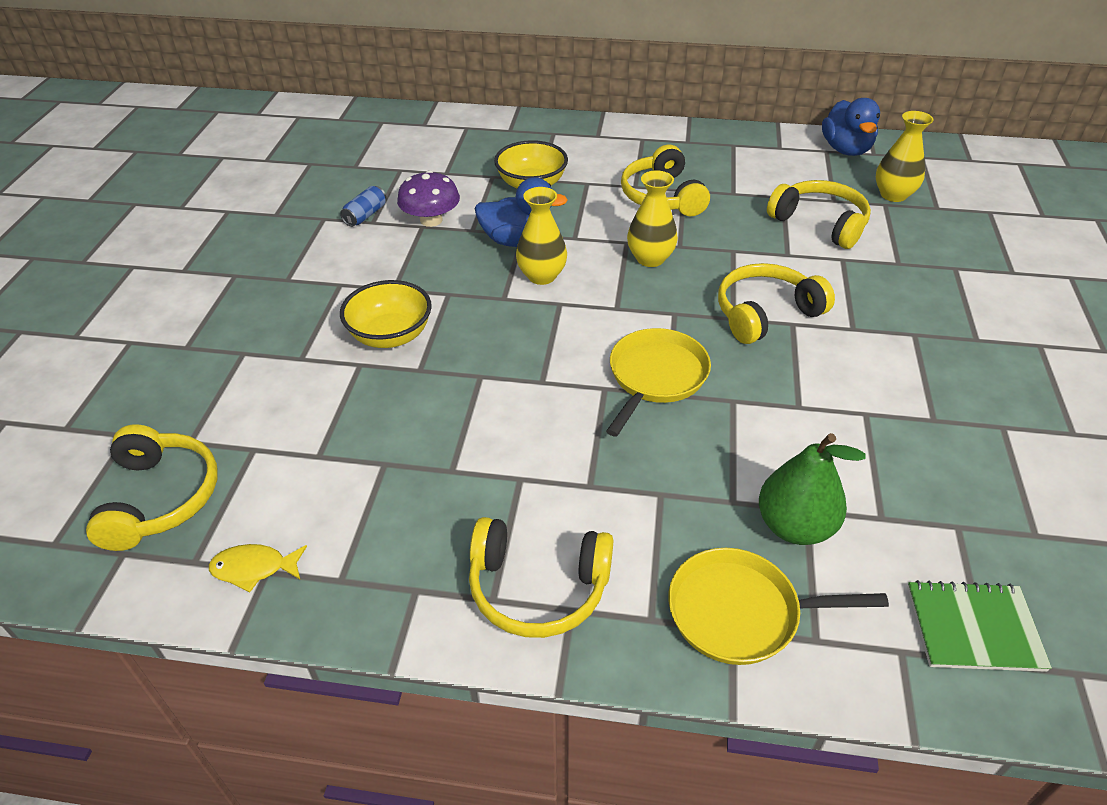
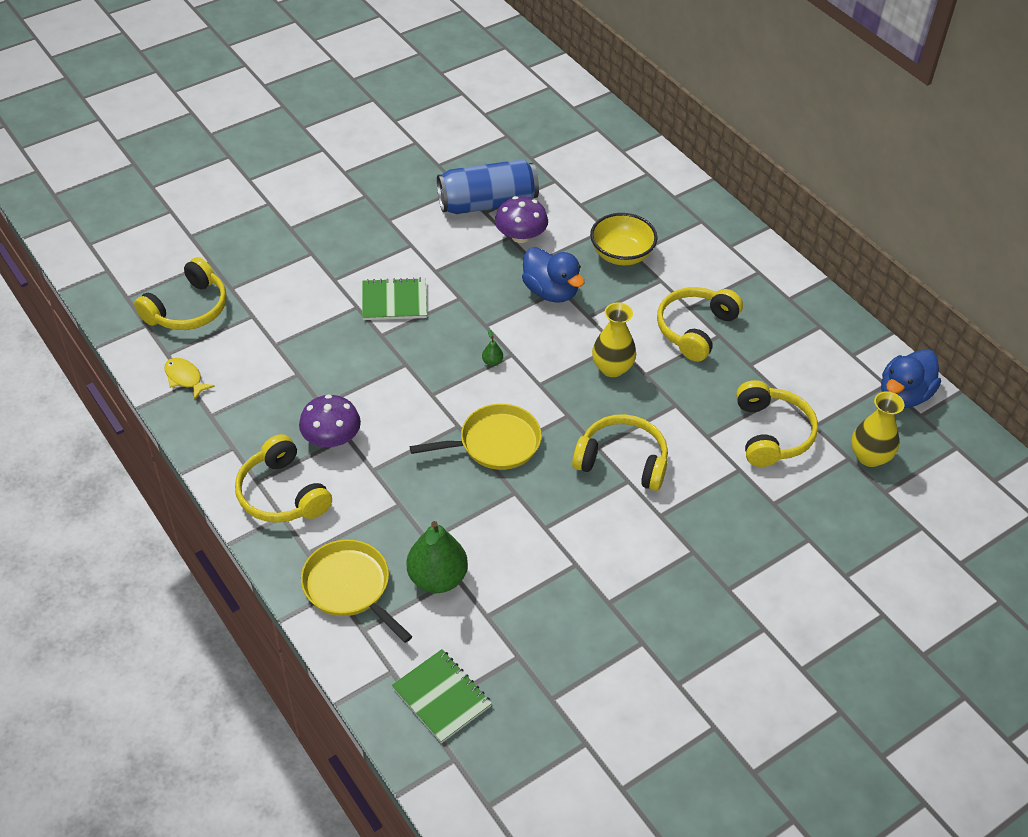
camera: 45 degrees right, 5 degrees up
blue can [340,186,386,227] -> blue can [437,159,539,214], size x2.27
yellow bowl [340,280,432,348] -> green notebook [362,278,427,320]
yellow vase [516,187,567,285] -> none
none -> purple mushroom [299,394,361,447]
none -> green pear [482,330,503,366]

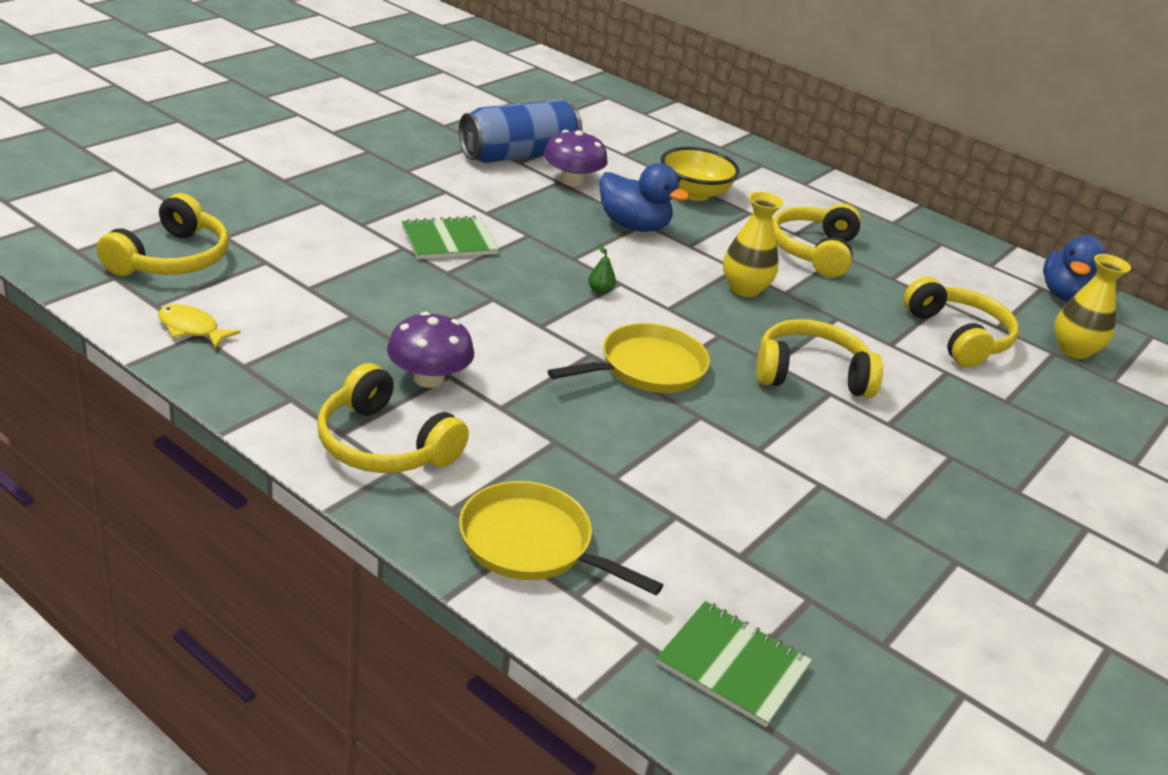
camera: 20 degrees left, 15 degrees down
green pear [407,521,468,593] -> none

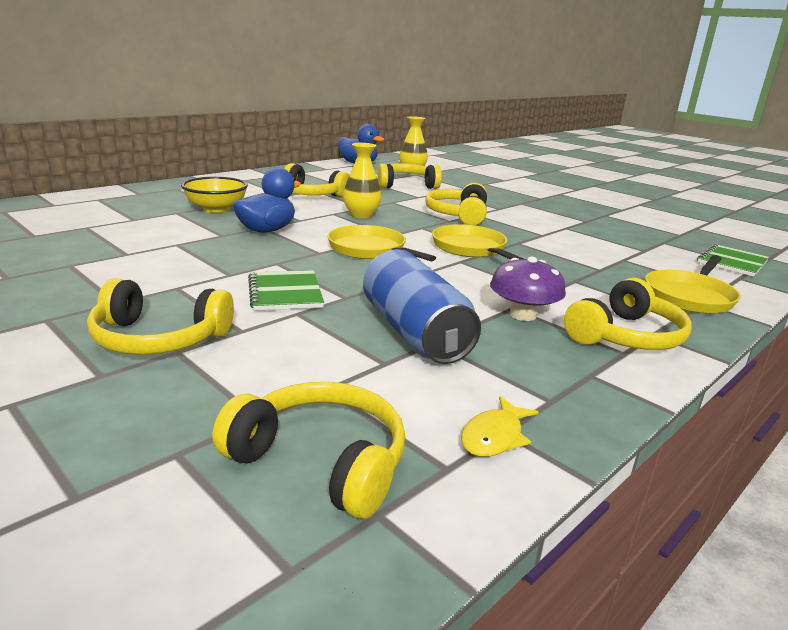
camera: 80 degrees left, 10 degrees down
blue can [459,99,583,163] -> blue can moved to [363,249,481,364]
purple mushroom [543,130,608,187] -> none
green pear [588,243,616,294] -> yellow pan [328,225,436,261]
none -> yellow headphones [87,278,234,355]

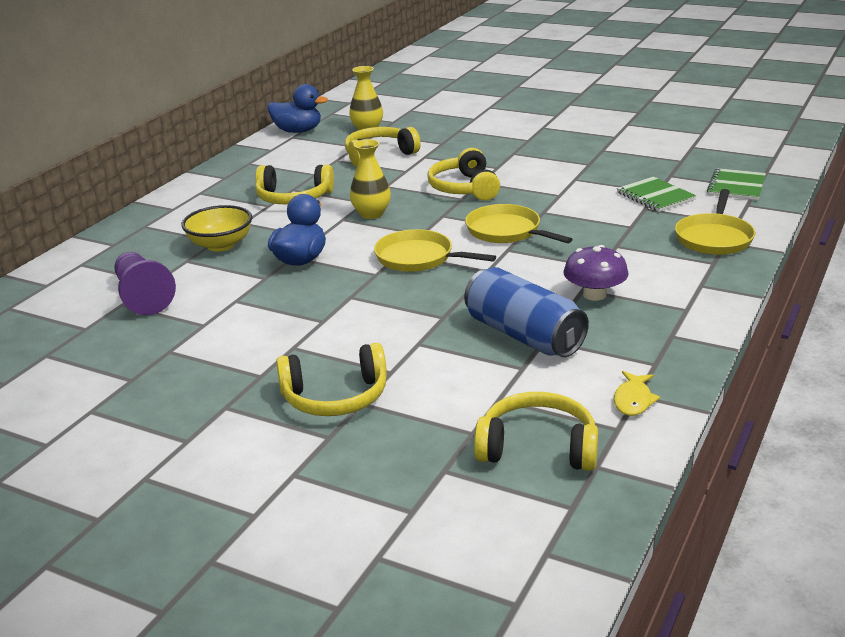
camera: 15 degrees left, 5 degrees up
green notebook [248,270,324,311] -> green notebook moved to [617,176,696,212]
yellow headphones [564,278,692,350] -> none
none -> purple pawn [114,252,176,315]

